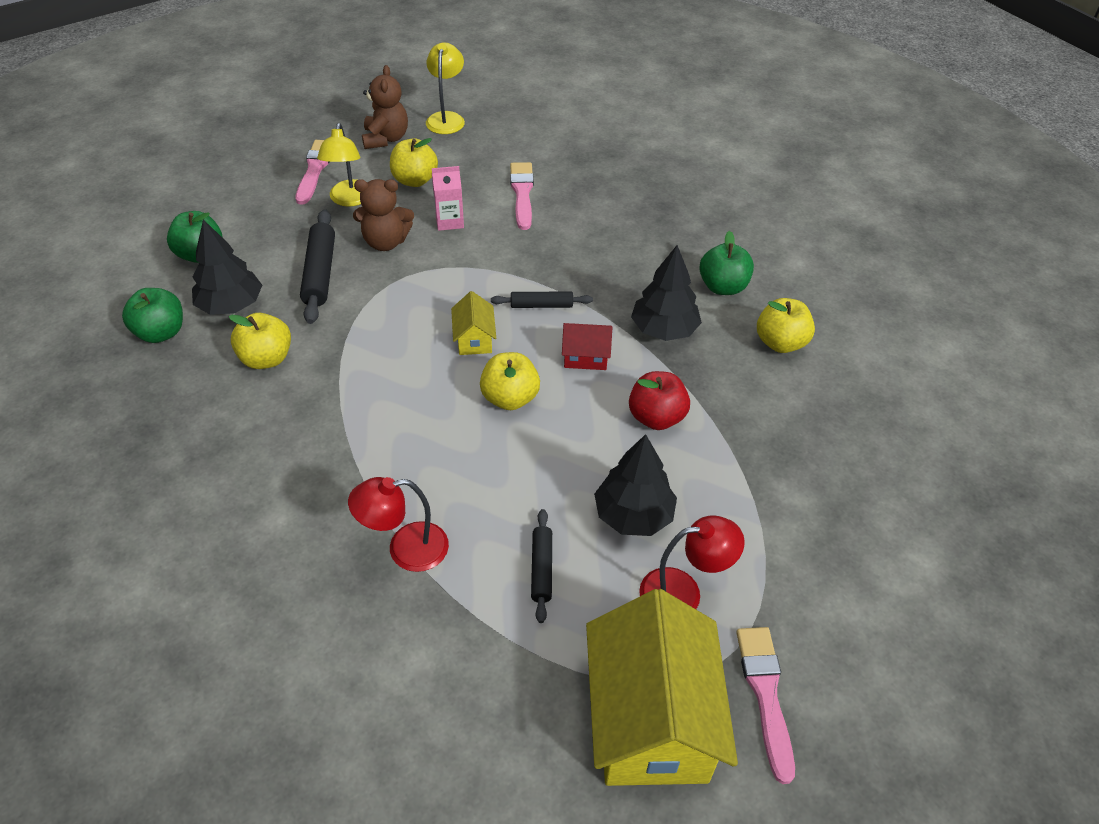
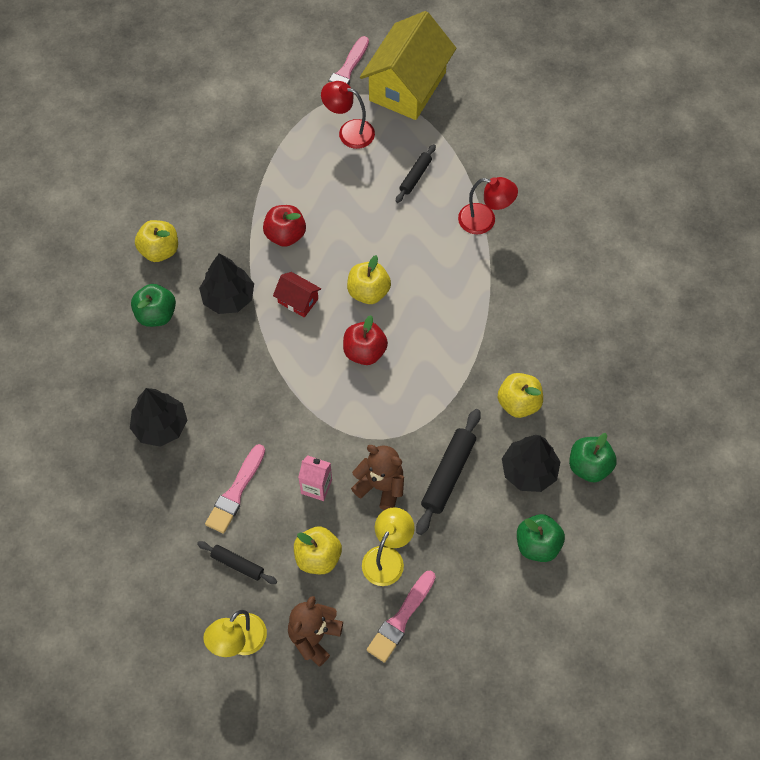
camera: 150 degrees left, 15 degrees up
yellow house [451,291,496,355] -> red apple [343,315,388,365]
black rolling pin [491,291,593,308] -> black rolling pin moved to [197,541,277,584]
black tree [594,434,677,536] -> black tree moved to [130,388,188,447]

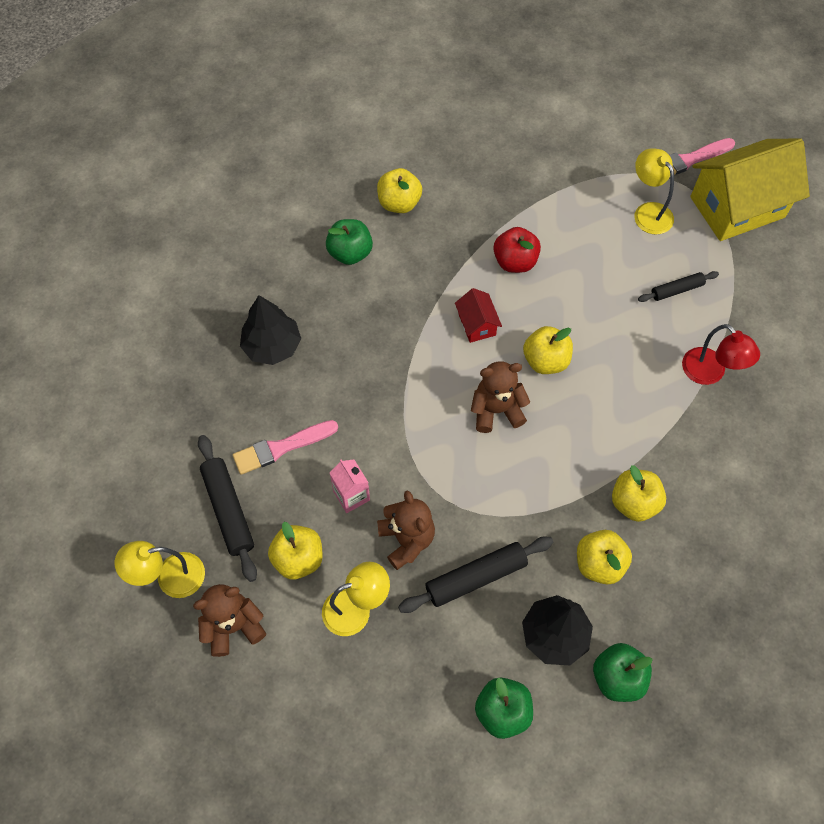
camera: 40 degrees right, 0 degrees up
black rolling pin [197,541,277,584] -> black rolling pin [198,435,257,582], size x1.66
black tree [199,253,254,314] -> none
red lamp [321,81,375,149] -> yellow lamp [634,148,674,235]
red apple [343,315,388,365] -> brown teddy bear [471,361,530,433]
pink brush [367,571,436,663] -> none
none -> yellow apple [612,465,666,522]

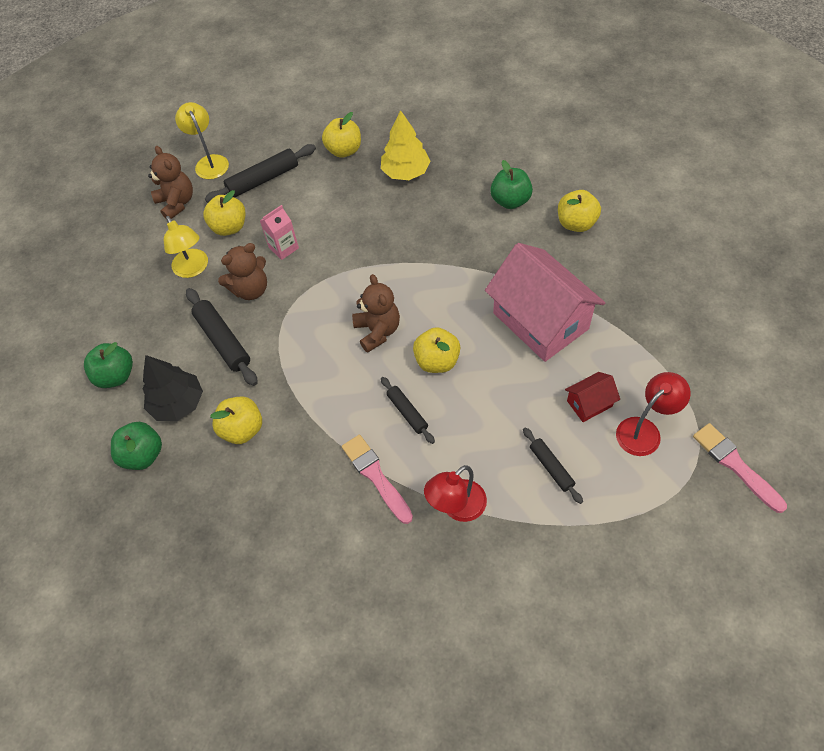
camera: 85 degrees right, 5 degrees down
pink brush [233,420,338,475] -> pink brush moved to [342,435,413,524]
black tree [240,295,301,365] -> yellow tree [381,110,431,180]
red house [455,288,502,343] -> red house moved to [565,372,620,422]
red apple [493,227,541,273] -> pink house [485,243,605,362]
yellow apple [612,465,666,522] -> yellow apple moved to [322,112,361,158]
yellow lamp [634,148,674,235] -> red lamp [616,372,691,456]
yellow house [690,139,810,241] -> none
none -> black rolling pin [381,377,435,444]

